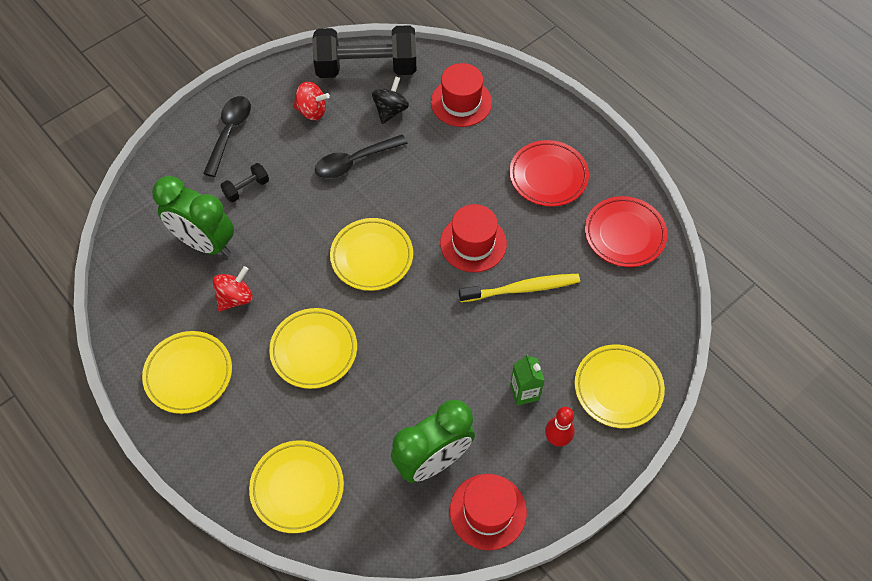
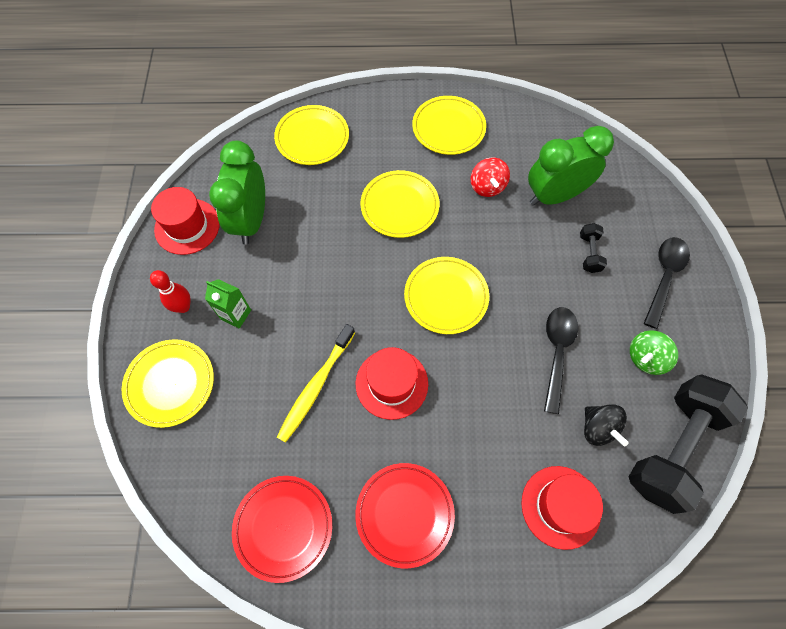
camera: 130 degrees right, 5 degrees up
black spoon [203,96,251,177] -> black spoon turned 120 degrees counterclockwise [644,237,690,329]
red spinning top [293,82,330,120] -> green spinning top [630,330,678,375]

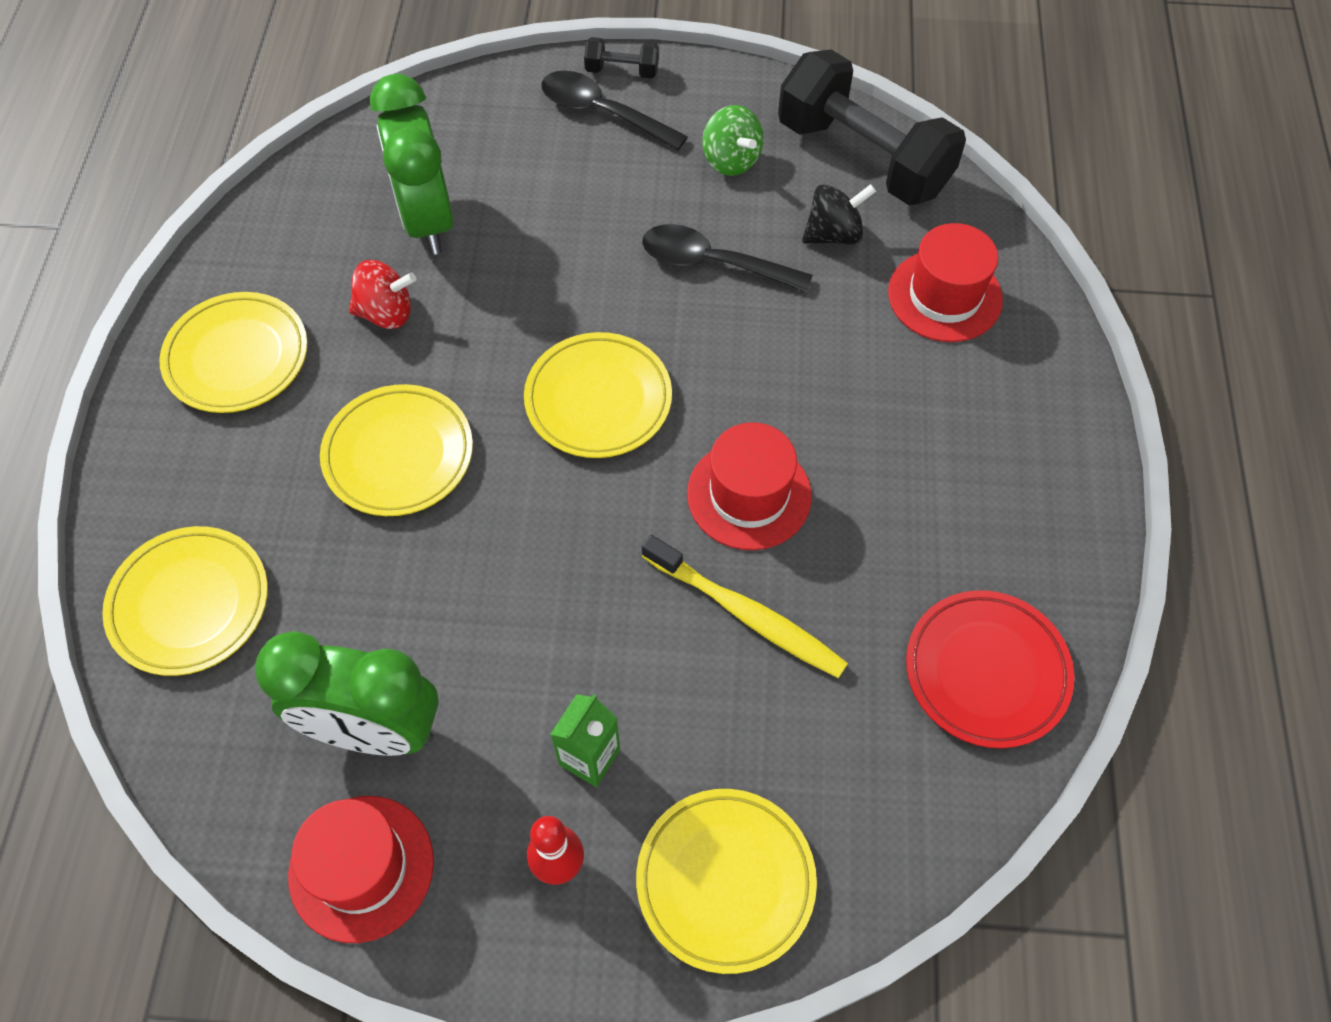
camera: 85 degrees left, 5 degrees down
red plate [355,463,455,568] -> none
black dumbbell [580,223,607,273] -> black dumbbell moved to [584,37,659,78]

